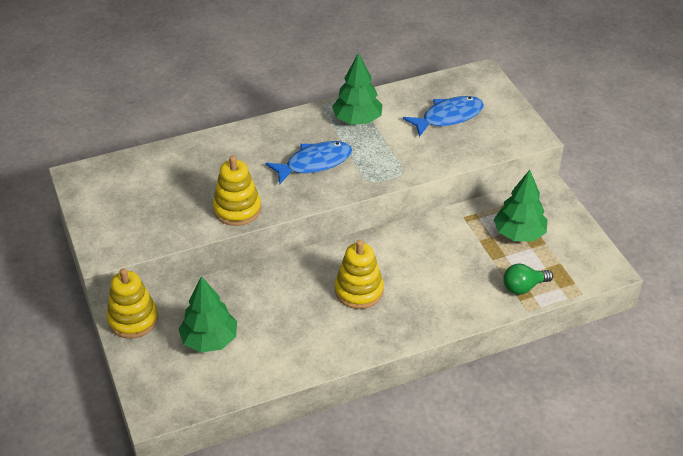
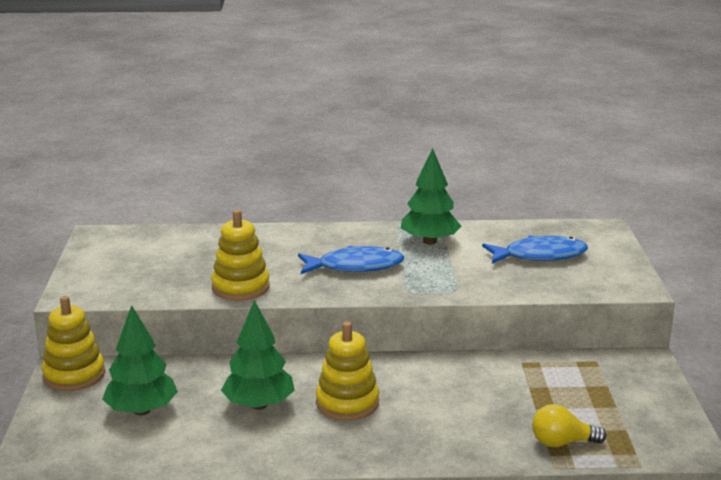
camera: 20 degrees right, 20 degrees down
green tree [494,170,547,241] -> green tree moved to [221,300,295,410]
green light bulb [503,263,553,295] -> yellow light bulb [532,404,606,447]

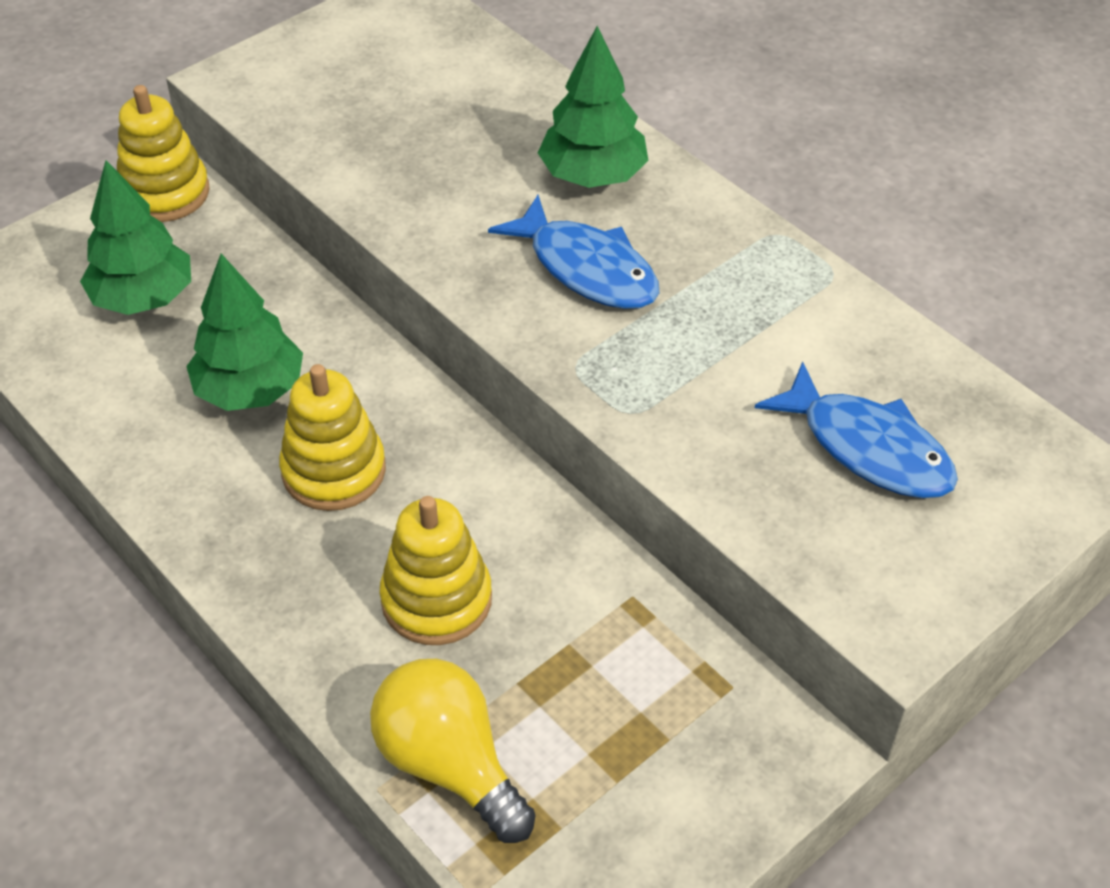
camera: 50 degrees right, 25 degrees up
yellow stacking toy [211,210,270,301] -> yellow stacking toy moved to [380,496,492,645]
green tree [401,148,461,244] -> green tree moved to [538,26,648,188]
yellow light bulb [532,404,606,447] -> yellow light bulb [370,659,536,843], size x1.52

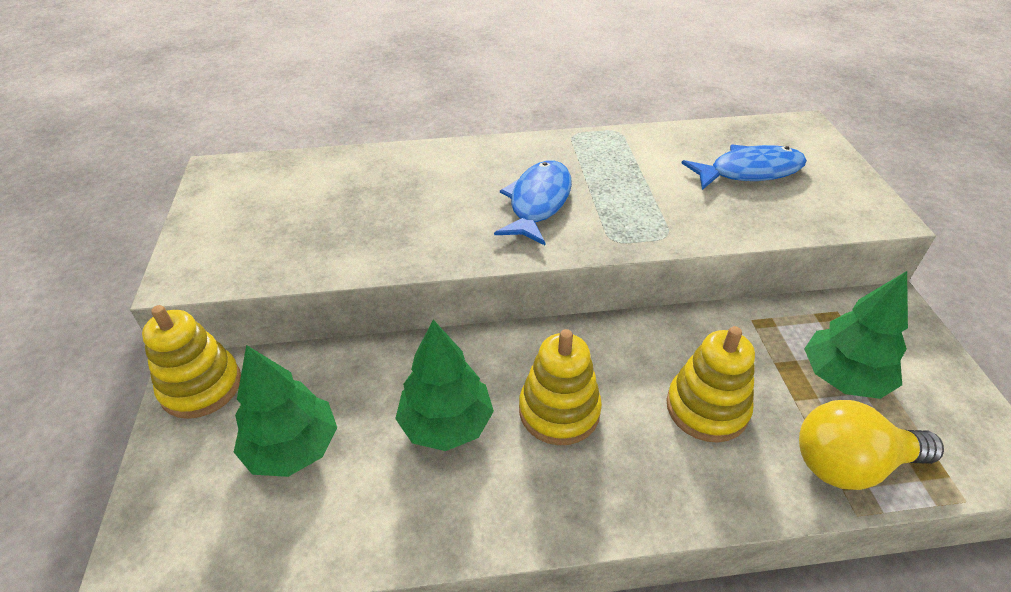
camera: 55 degrees left, 5 degrees down
blue fish [488,195,659,309] -> blue fish turned 60 degrees counterclockwise [494,161,572,245]
green tree [538,26,648,188] -> green tree moved to [804,271,908,399]

